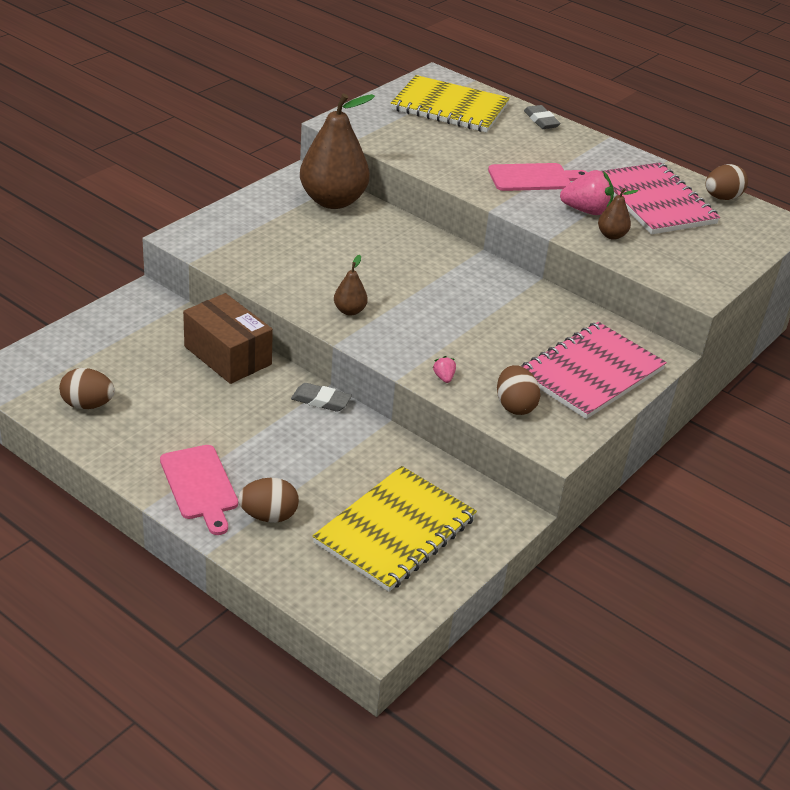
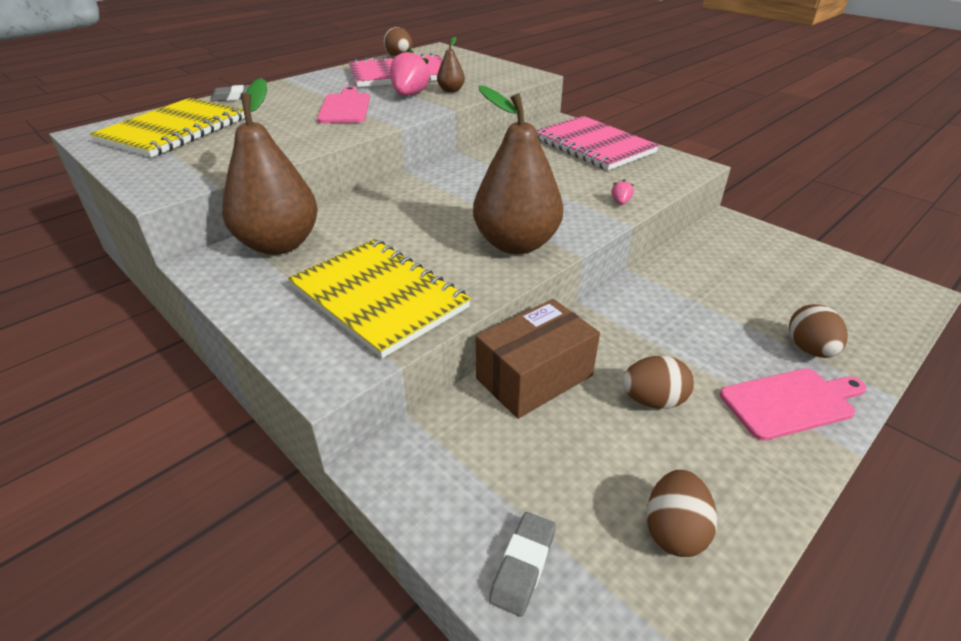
camera: 80 degrees left, 0 degrees up
grey eraser [291,383,352,412] -> grey eraser moved to [489,512,556,617]
yellow notebook [313,466,477,592] -> yellow notebook moved to [288,239,471,358]
brown pear [334,255,368,316] -> brown pear [473,85,564,254], size x2.30
pink strawberry [433,356,456,383] -> pink strawberry turned 105 degrees clockwise [611,179,634,205]
brown egg [497,365,541,415] -> brown egg moved to [622,356,694,409]

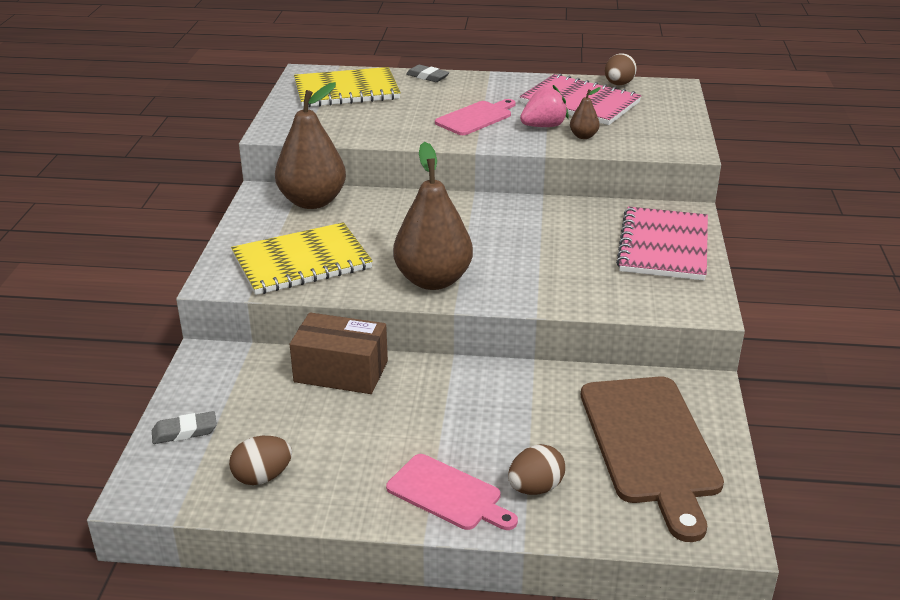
camera: 50 degrees right, 5 degrees down
yellow notebook [288,239,471,358] -> yellow notebook turned 60 degrees clockwise [231,222,373,295]
pink strawberry [611,179,634,205] -> none
brown egg [622,356,694,409] -> none
none -> brown cutting board [581,376,724,542]

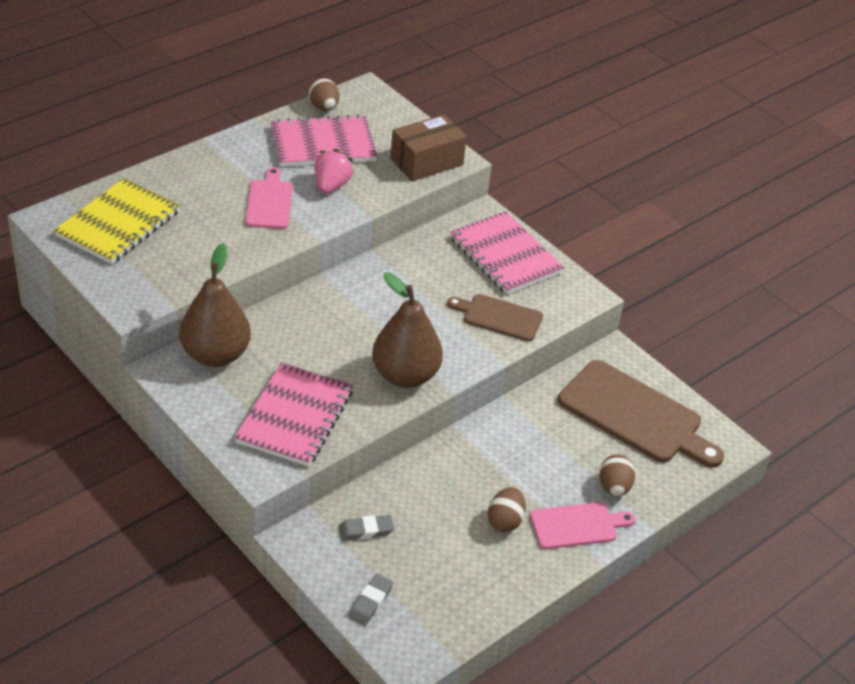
camera: 50 degrees left, 10 degrees up
brown egg [229,436,292,485] -> brown egg moved to [487,487,526,532]
yellow notebook [231,222,373,295] -> pink notebook [234,363,353,467]
brown box [290,312,388,394] -> brown box moved to [390,114,467,181]
grey eraser [406,65,450,82] -> grey eraser moved to [338,515,394,541]
brown pear [570,87,601,139] -> none
none -> brown cutting board [447,294,543,341]

